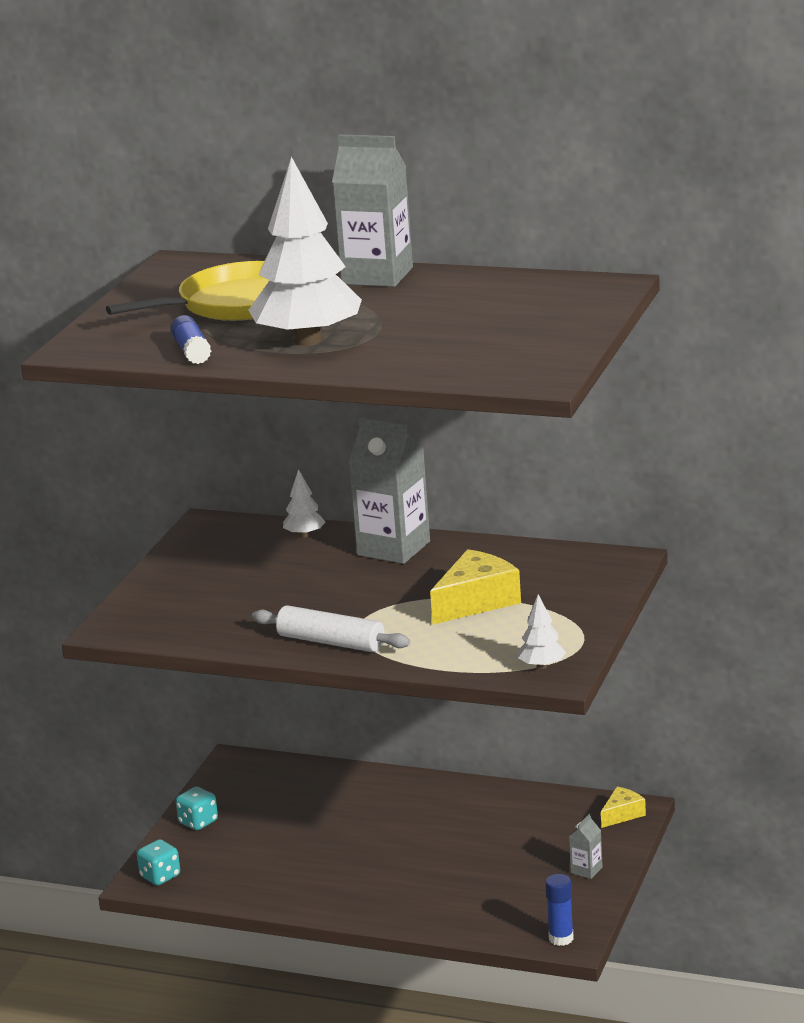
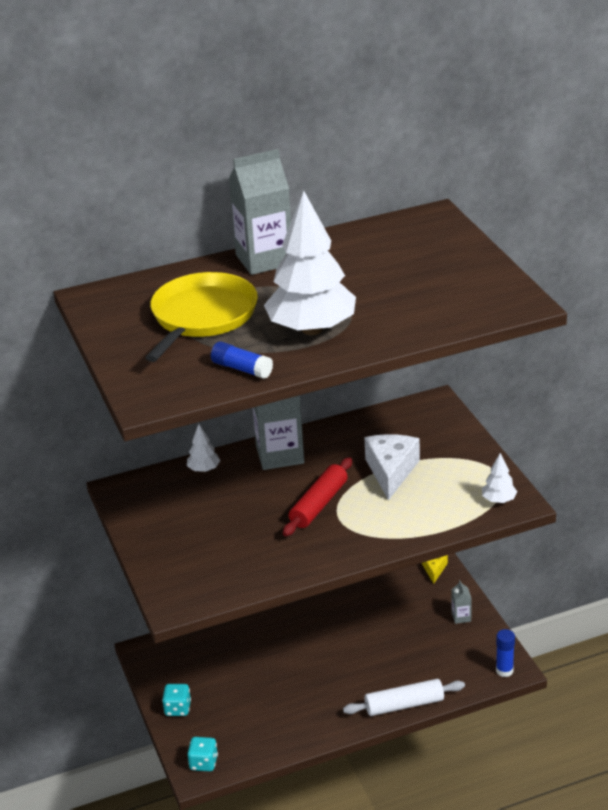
camera: 40 degrees left, 10 degrees up
white rolling pin [252,605,410,652] -> white rolling pin moved to [343,679,465,716]
yellow cheese [430,549,521,624] -> white cheese [364,434,420,501]
none -> red rolling pin [283,457,352,536]

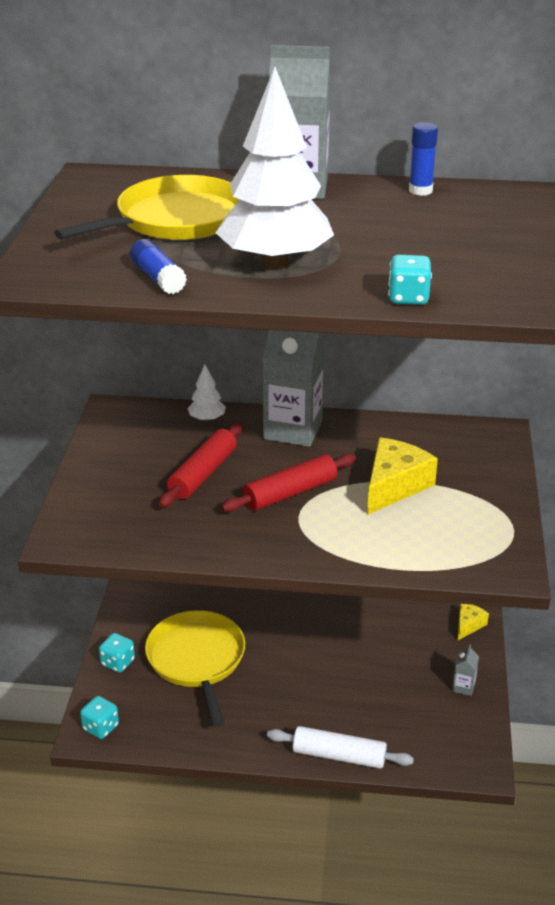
camera: 25 degrees right, 0 degrees up
white cheese [364,434,420,501] -> yellow cheese [367,437,438,515]
white tree [482,453,517,503] -> none
blue glue stick [496,629,515,677] -> blue glue stick moved to [409,122,438,196]
none -> yellow pan [145,610,245,727]
none -> red rolling pin [159,423,242,508]
none -> turquoise dice [388,255,432,305]

